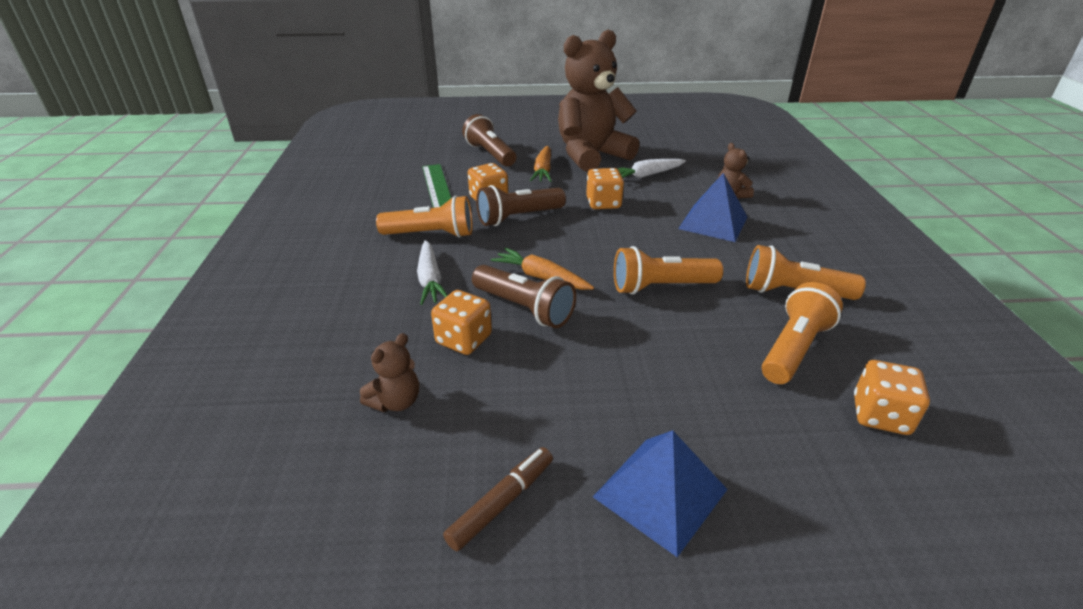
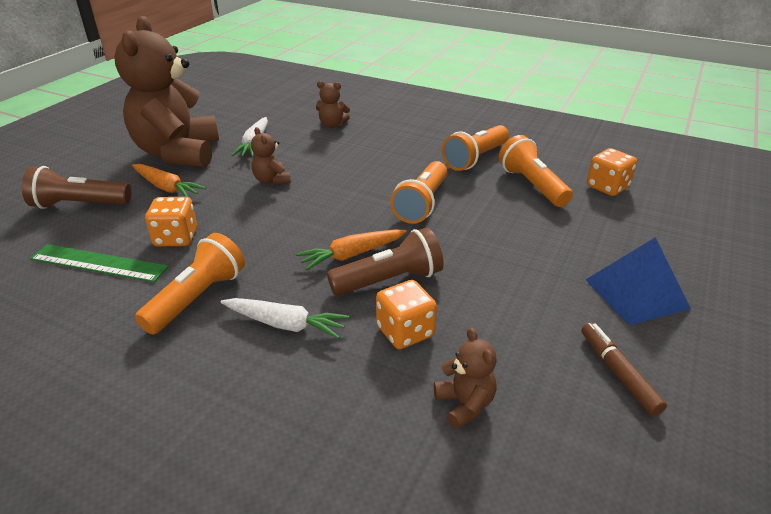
camera: 60 degrees left, 0 degrees up
brown flashlight [476,185,566,226] -> none
orange dice [586,168,624,209] -> brown teddy bear [251,127,291,185]
blue pyramid [678,173,747,242] -> none

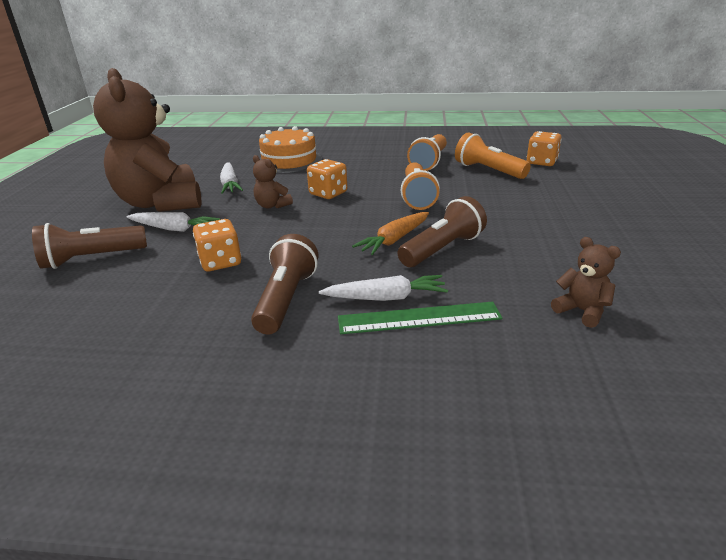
camera: 20 degrees left, 5 degrees down
green ruler [30,244,168,282] -> green ruler moved to [338,302,503,334]
orange carrot [132,164,206,197] -> white carrot [127,212,220,232]
orange flashlight [135,233,245,335] -> brown flashlight [251,234,318,334]
brown teddy bear [316,81,350,128] -> orange cake [259,126,322,173]
orange dice [376,280,437,349] -> orange dice moved to [307,159,347,199]
brown marker [581,323,667,416] -> none
blue pyramid [586,237,691,325] -> none

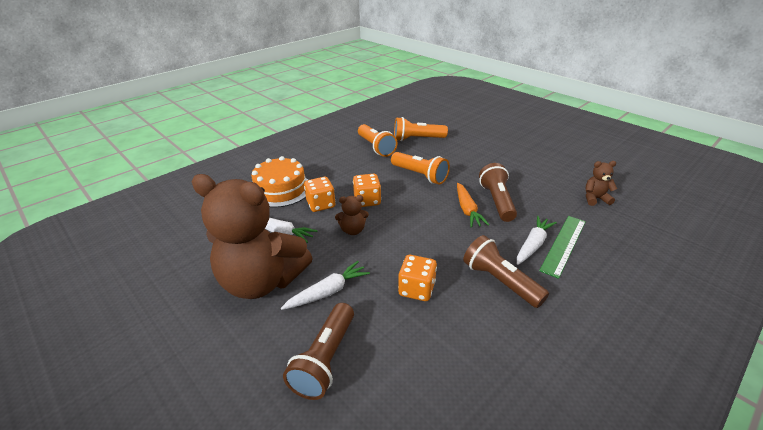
camera: 50 degrees left, 5 degrees up
orange dice [527,131,562,166] -> orange dice moved to [304,177,335,212]

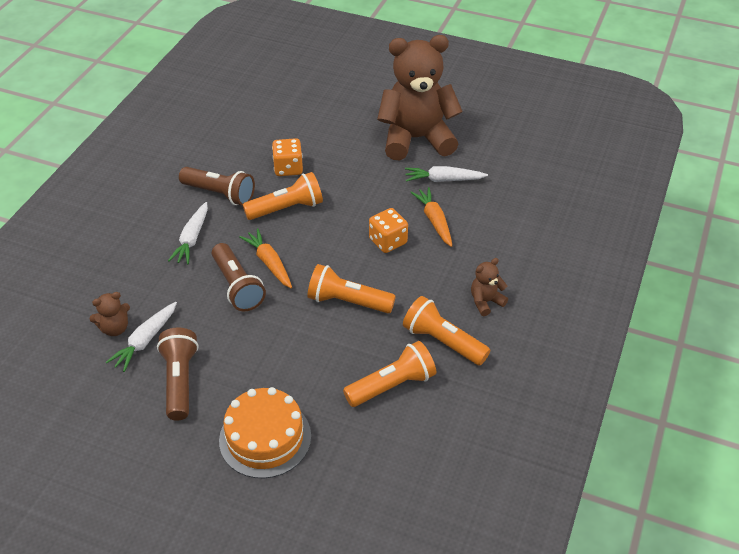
camera: 155 degrees right, 10 degrees up
orange cake [251,156,308,208] -> orange cake moved to [219,387,311,478]
white carrot [281,261,370,310] -> white carrot moved to [106,302,177,372]
brown flashlight [283,303,354,400] -> brown flashlight moved to [157,328,199,421]
orange dice [304,177,335,212] -> orange carrot [410,187,452,247]
brown teddy bear [335,195,369,235] -> brown teddy bear moved to [471,258,508,316]
green ruler [539,216,586,279] -> none
none -> orange flashlight [242,172,323,220]

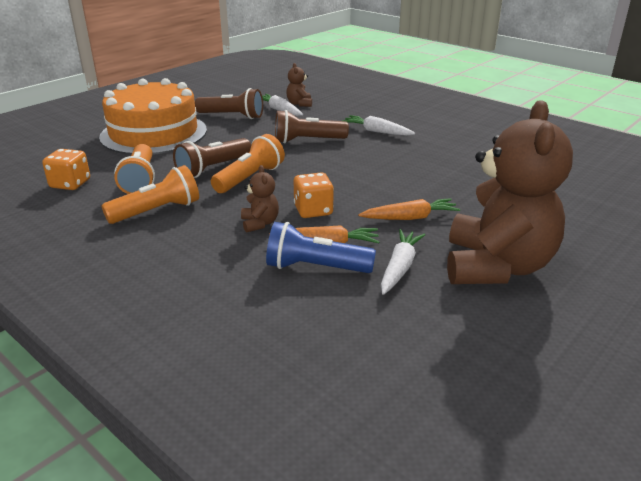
camera: 110 degrees right, 15 degrees down
brown flashlight [179,167,255,206] -> brown flashlight moved to [173,138,251,178]
orange cake [219,387,311,478] -> orange cake [99,78,207,155], size x1.54
orange carrot [239,229,292,288] -> orange carrot moved to [358,198,460,220]
orange flashlight [242,172,323,220] -> none
orange dice [272,138,303,176] -> orange dice moved to [42,149,90,190]
brown teddy bear [471,258,508,316] -> brown teddy bear moved to [241,165,279,233]
none -> blue flashlight [266,222,376,273]

